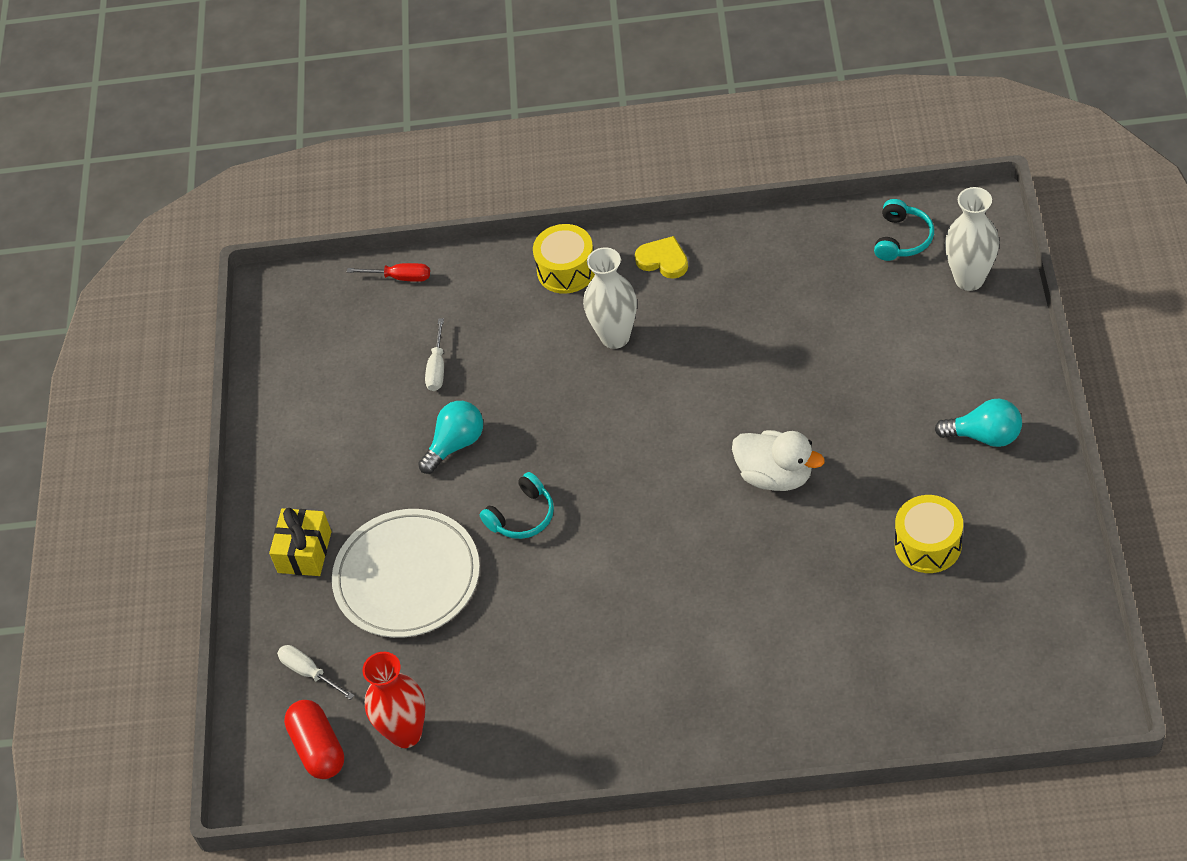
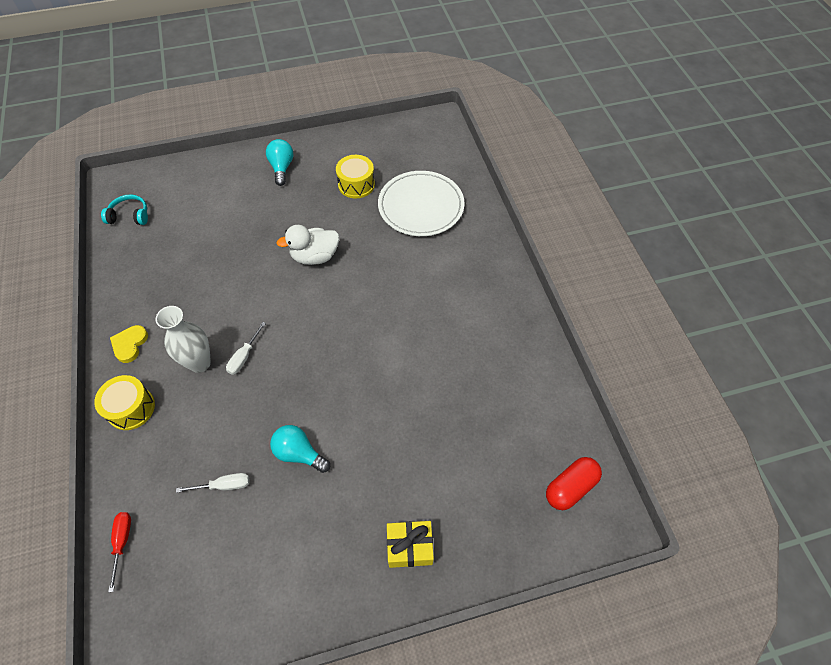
camera: 110 degrees left, 5 degrees up
white screwdriver [277,645,355,700] -> white screwdriver moved to [226,322,266,375]
white plate [332,509,480,638] -> white plate moved to [378,171,465,236]
red vase [362,652,426,748] -> none
turquoise headphones [480,472,554,539] -> none
white duck [732,430,825,491] -> white duck turned 120 degrees counterclockwise [276,225,339,265]
white vase [945,187,999,291] -> none

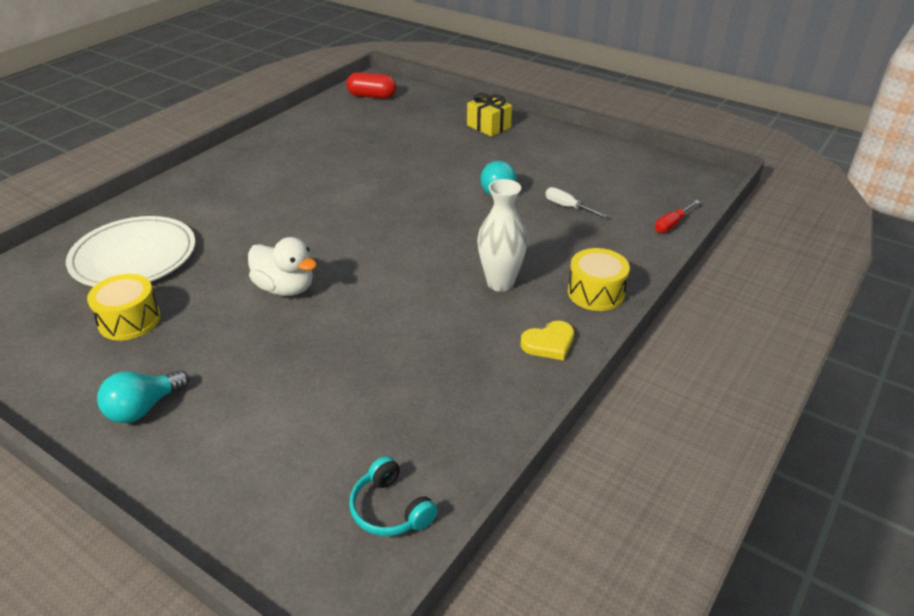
camera: 130 degrees left, 20 degrees down
white screwdriver [226,322,266,375] -> none

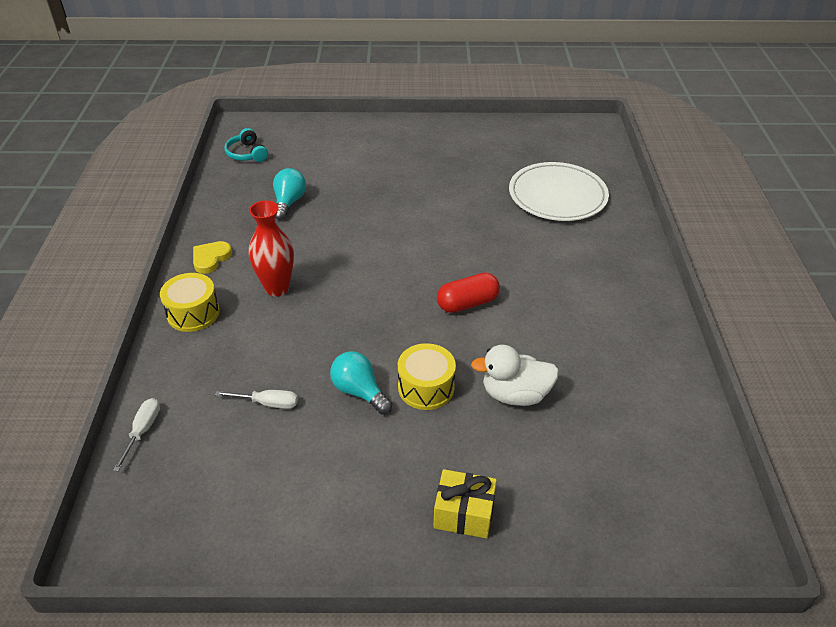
camera: 145 degrees right, 5 degrees up
yellow drum [87,274,161,341] -> yellow drum moved to [398,343,456,410]
turquoise light bulb [97,370,189,423] -> turquoise light bulb moved to [273,168,306,220]
white duck [248,237,317,296] -> white duck moved to [471,345,559,406]
red capsule [346,72,396,99] -> red capsule moved to [437,272,500,313]
turquoise headphones [349,456,438,536] -> turquoise headphones turned 135 degrees counterclockwise [224,128,268,162]
white vase [477,179,528,292] -> red vase [249,201,294,297]
red screwdriver [655,200,700,233] -> white screwdriver [113,398,160,471]

